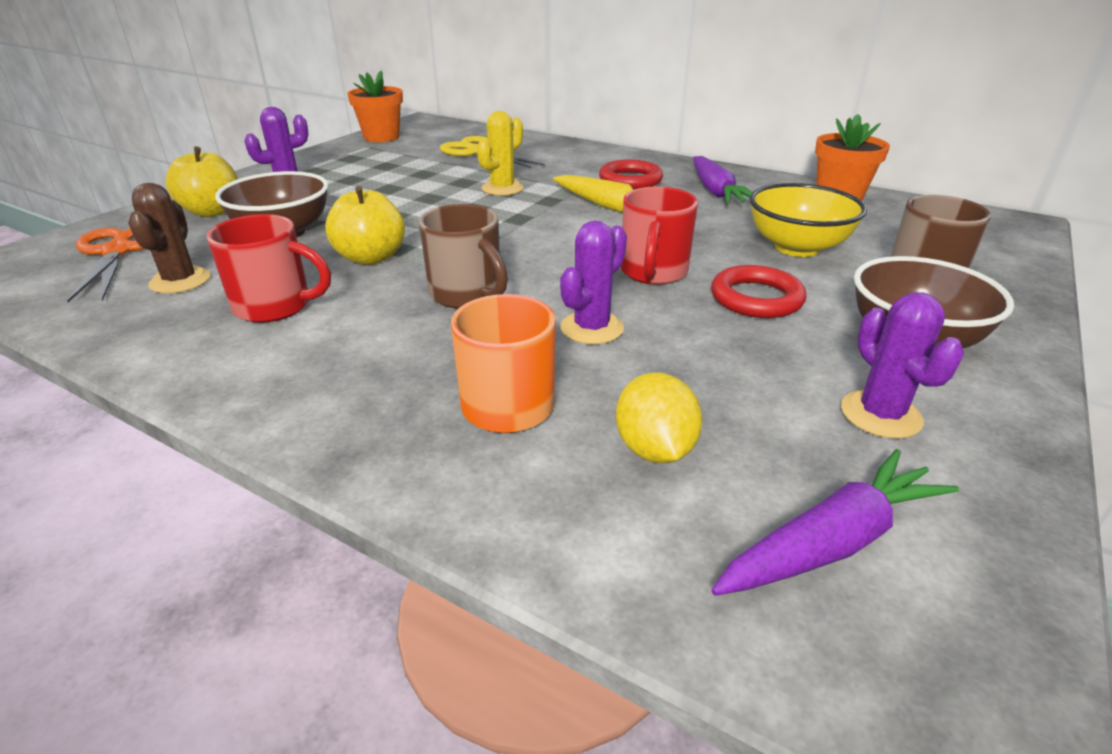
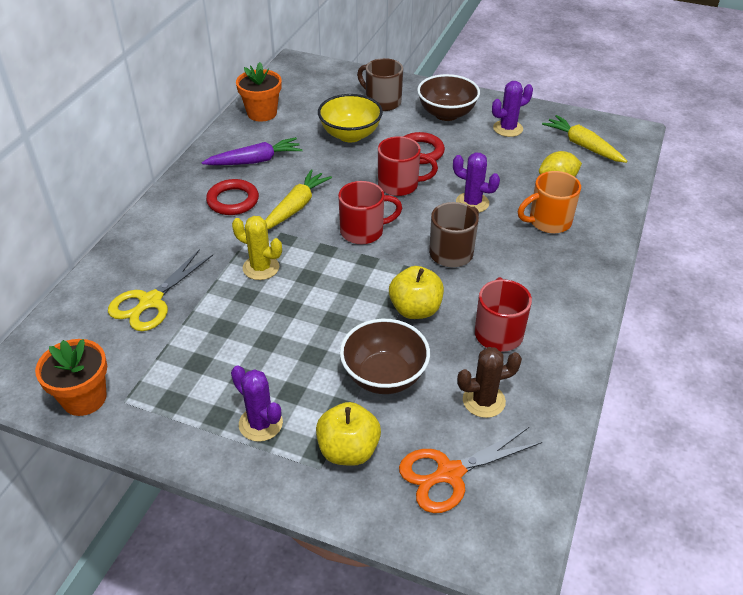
camera: 100 degrees left, 10 degrees up
purple carrot [711,449,959,596] -> yellow carrot [542,115,627,163]
none -> red mug [338,181,402,244]

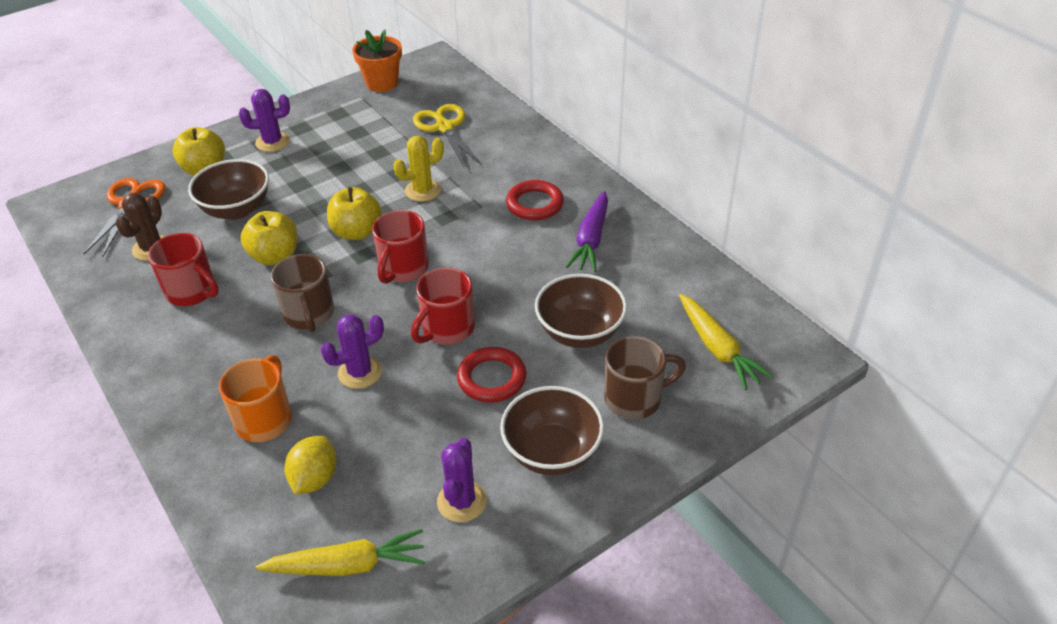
camera: 125 degrees right, 0 degrees up
orange flower pot [236,62,282,122] -> none
yellow carrot [265,169,332,229] -> yellow carrot moved to [679,294,774,390]
yellow bowl [318,94,383,142] -> brown bowl [535,274,627,348]
none -> yellow apple [327,187,382,240]

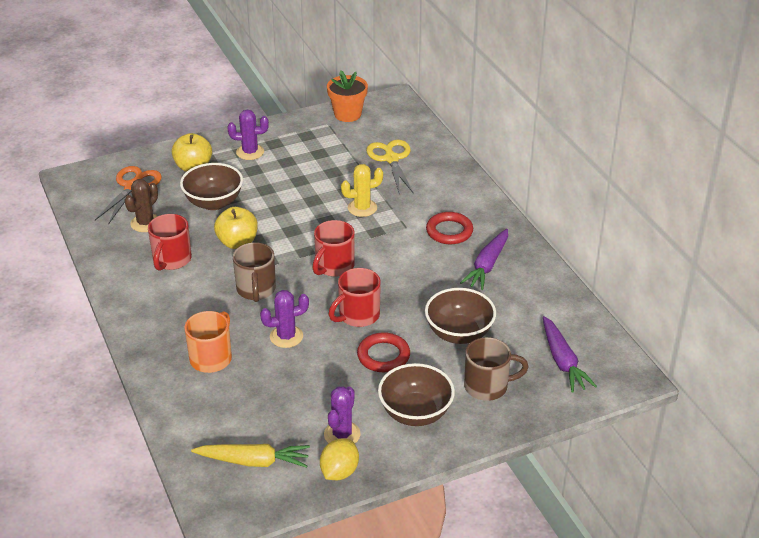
camera: 10 degrees right, 5 degrees down
red mug [148,233,219,306] -> red mug turned 60 degrees clockwise [148,214,192,271]
yellow lemon [285,436,337,495] -> yellow lemon moved to [320,439,359,480]
yellow apple [327,187,382,240] -> none
yellow carrot [679,294,774,390] -> purple carrot [543,316,597,392]

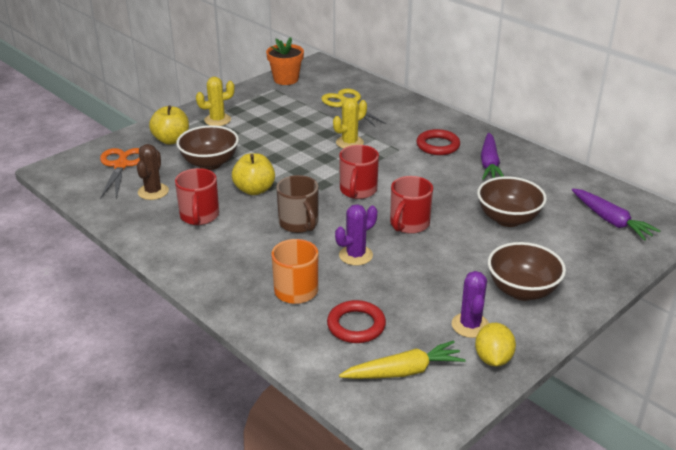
camera: 20 degrees left, 5 degrees down
purple cactus [227,110,269,160] -> yellow cactus [196,77,235,126]
red ring [357,332,410,372] -> red ring moved to [327,300,386,343]
brown mug [464,337,529,401] -> none

